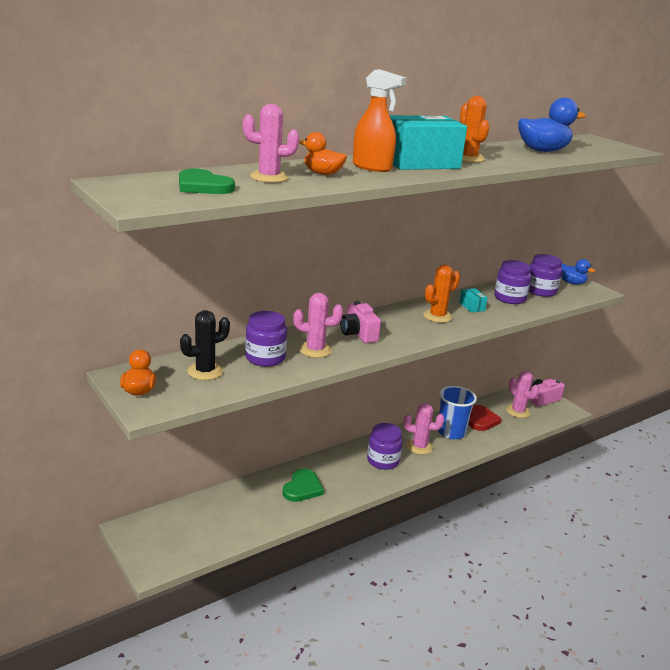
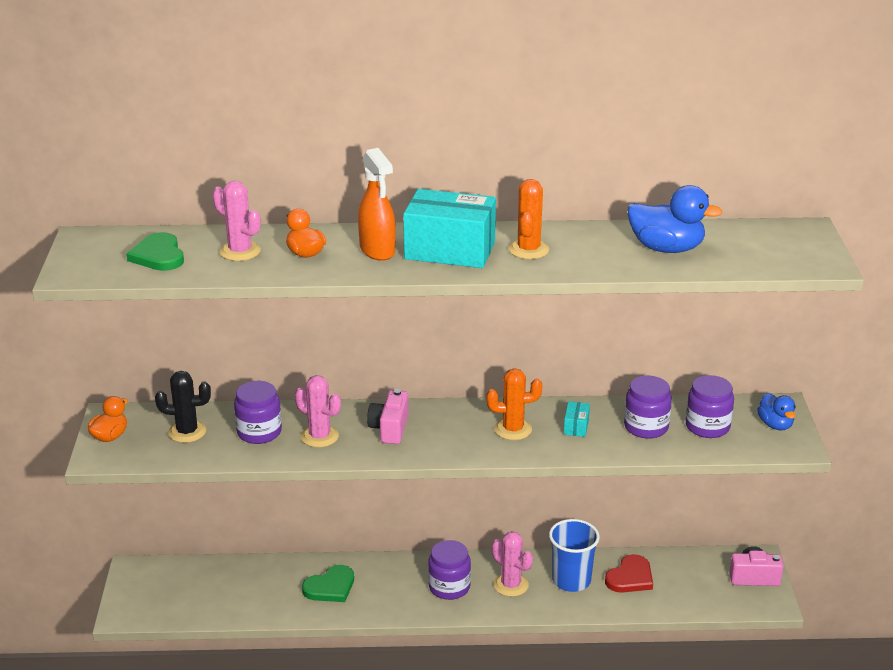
camera: 35 degrees right, 5 degrees up
pink cactus [506,371,539,418] -> none

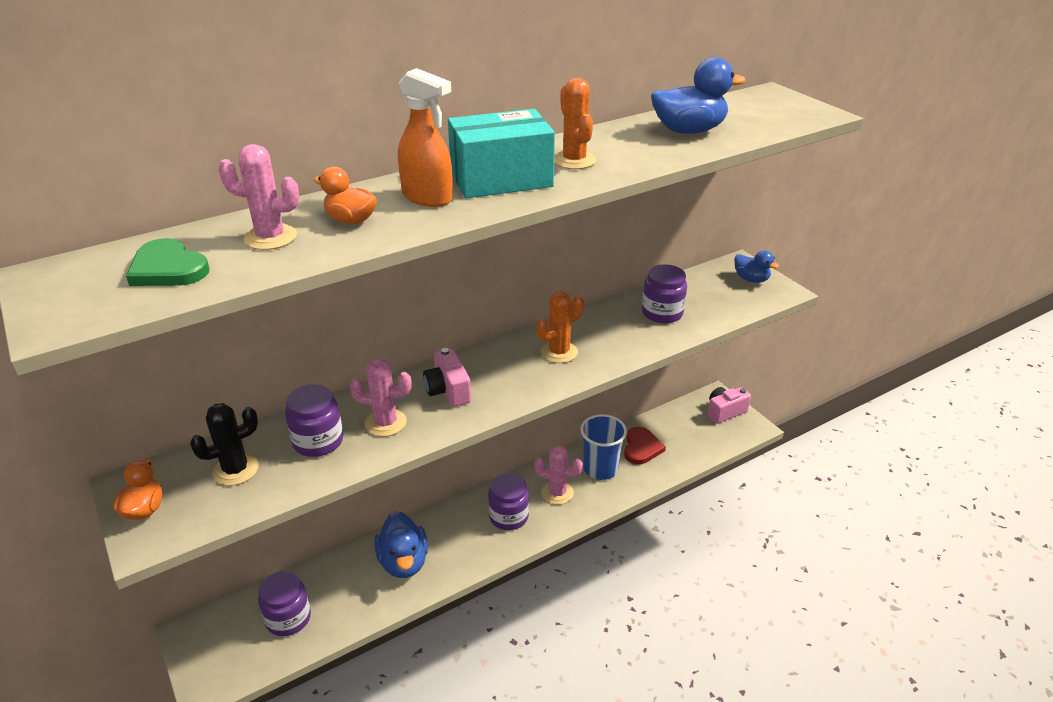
camera: 30 degrees left, 5 degrees up
green heart [302,565,354,602] -> blue duck [374,511,428,578]
turquoise box [564,401,590,437] -> none
purple jar [686,375,734,438] -> purple jar moved to [258,571,311,636]

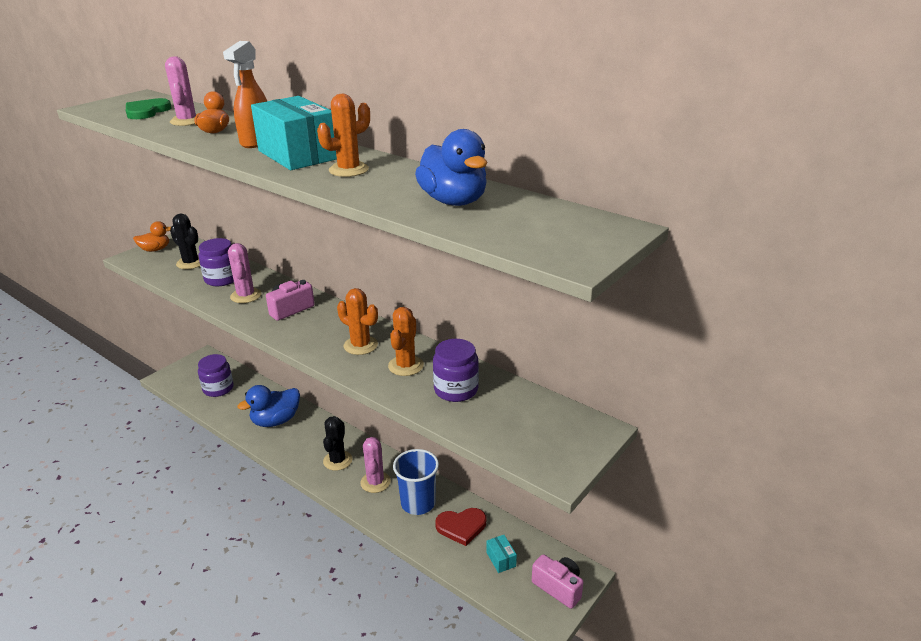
camera: 70 degrees right, 5 degrees down
purple jar [488,473,529,530] -> black cactus [323,416,352,471]
blue duck [734,250,779,283] -> none
none -> orange cactus [388,307,424,376]
none -> turquoise box [486,535,517,573]

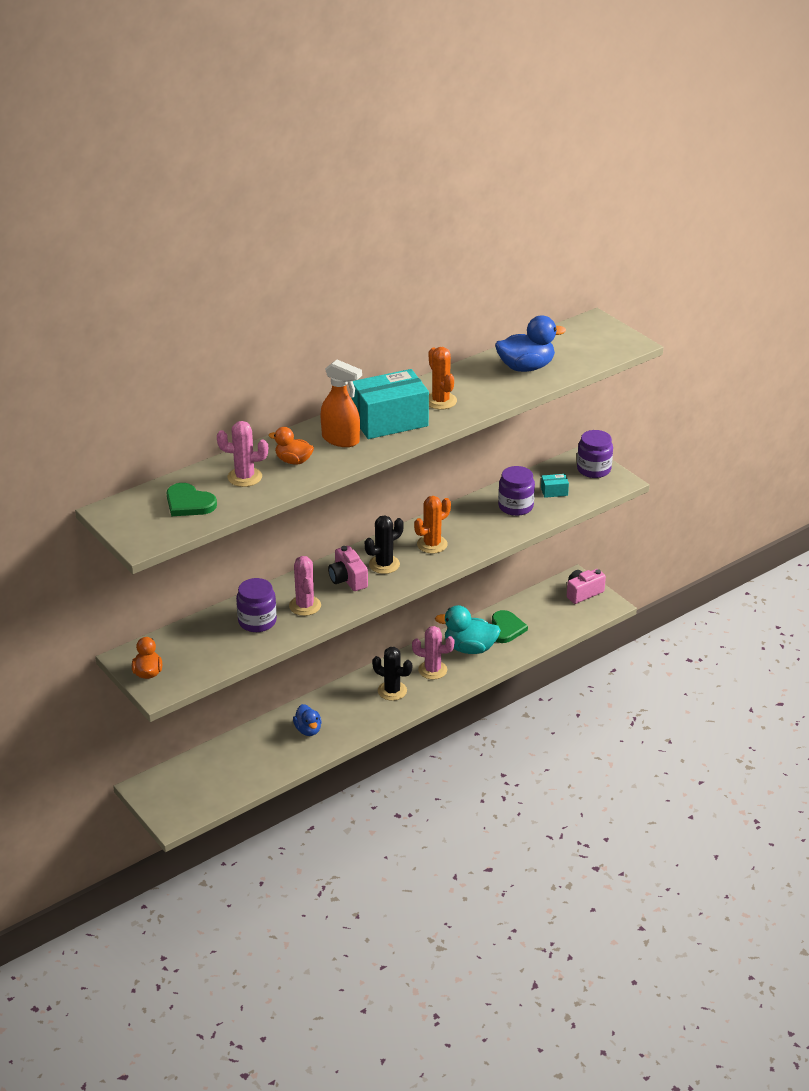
camera: 75 degrees left, 5 degrees up
black cactus [170,214,200,269] -> black cactus moved to [365,515,403,574]
purple jar [198,354,233,397] -> purple jar moved to [577,430,613,478]
pink cactus [228,243,261,303] -> pink cactus turned 75 degrees clockwise [289,556,321,616]
blue duck [238,385,300,427] -> blue duck [293,704,322,736], size x0.61
orange cactus [388,307,424,376] -> none
blue cup [393,449,439,515] -> turquoise duck [435,605,501,654]
red heart [435,508,486,546] -> green heart [492,610,528,643]
turquoise box [486,535,517,573] -> turquoise box moved to [541,474,569,498]

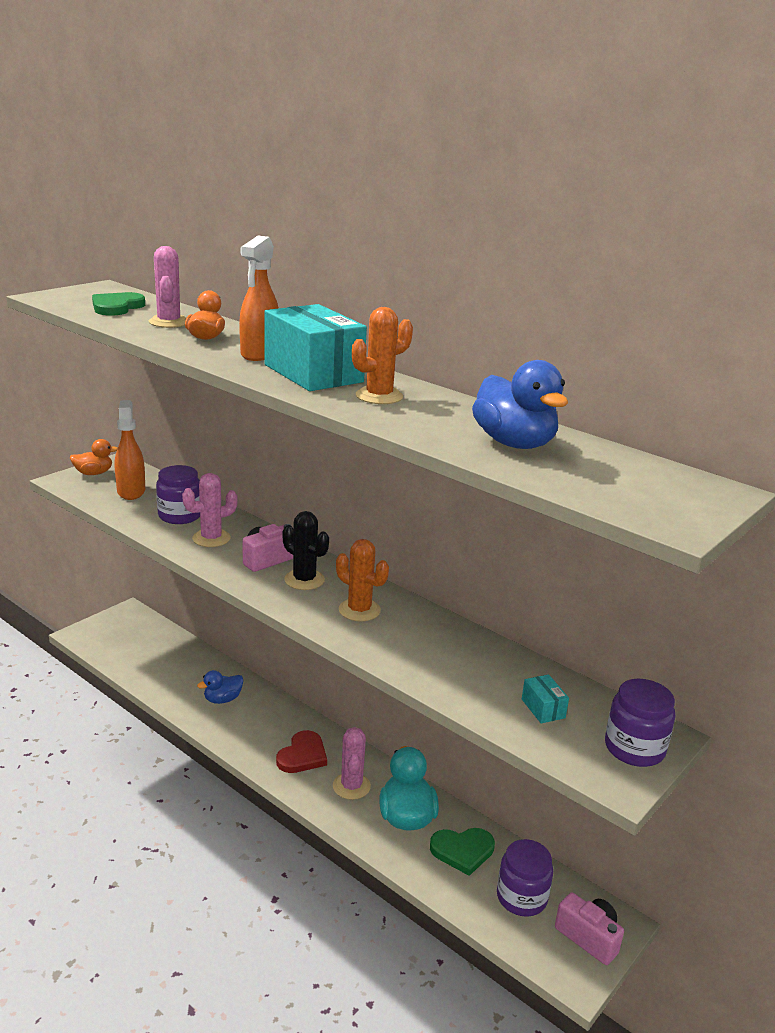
camera: 75 degrees right, 10 degrees down
black cactus [372,647,412,701] -> red heart [276,730,327,773]
purple jar [498,466,535,516] -> purple jar moved to [497,839,553,917]
none -> orange spray bottle [115,400,145,500]

